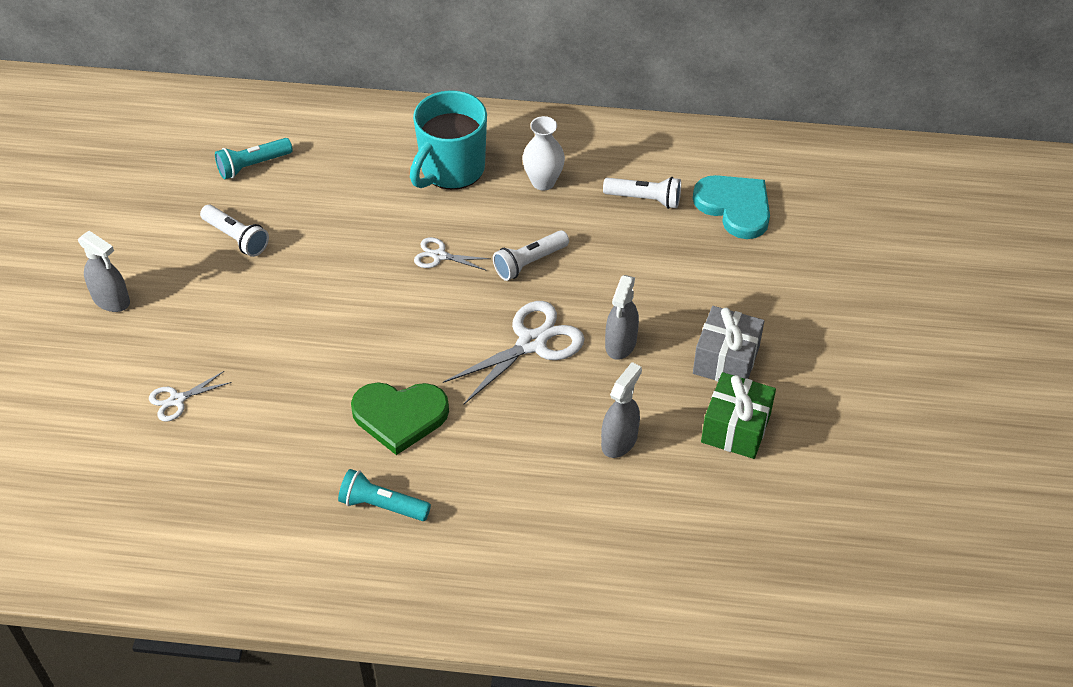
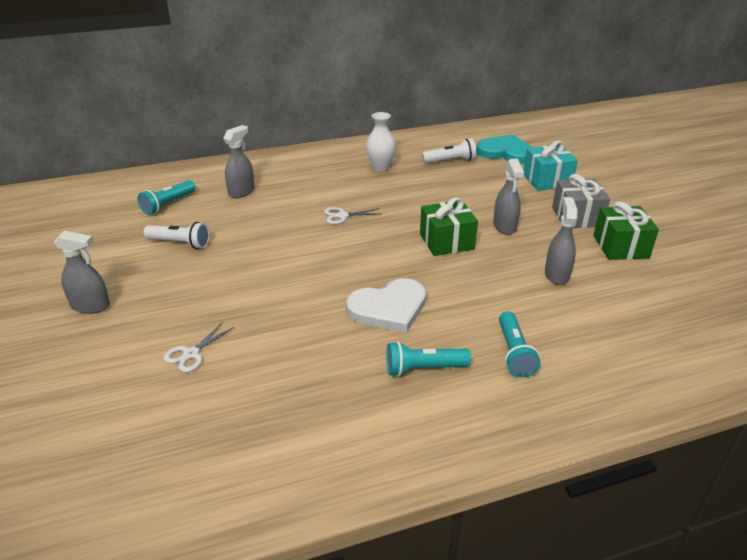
camera: 25 degrees left, 15 degrees down
green heart [351,382,449,455] -> white heart [346,278,426,333]
turquoise mug [410,90,487,190] -> none
white scissors [443,301,584,404] -> green gift [420,197,478,256]
white flashlight [493,230,569,281] -> none
none -> grey spray bottle [223,125,255,198]
none -> turquoise flashlight [499,311,541,377]
none -> turquoise gift [523,141,578,190]

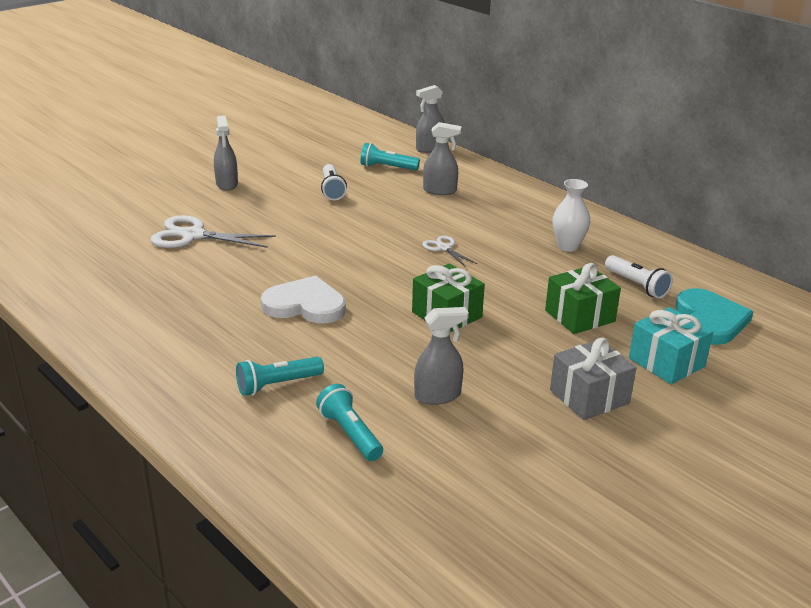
camera: 65 degrees right, 5 degrees down
white scissors [163,322,234,372] -> white scissors [151,215,276,248], size x1.88
white heart [346,278,426,333] -> white heart turned 150 degrees clockwise [261,276,346,323]
turquoise flashlight [386,341,471,377] -> turquoise flashlight moved to [316,384,383,461]
grey spray bottle [493,159,524,235] -> grey spray bottle moved to [416,85,445,153]
green gift [593,201,659,260] -> green gift moved to [545,263,621,334]

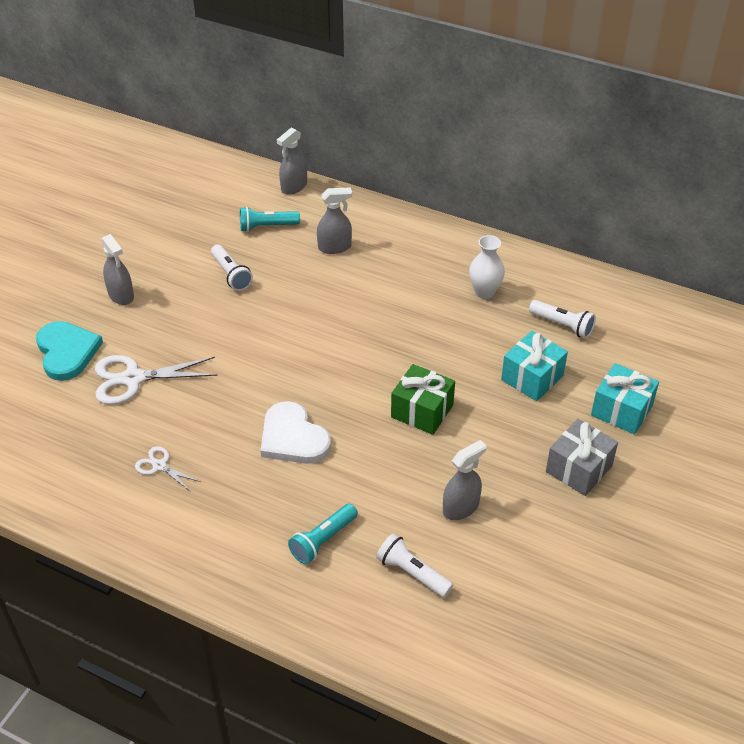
camera: 20 degrees left, 15 degrees up
white heart [261,276,346,323] -> white heart turned 120 degrees counterclockwise [260,401,331,464]
turquoise flashlight [316,384,383,461] -> white flashlight [377,533,453,597]
white scissors [422,236,477,267] -> white scissors moved to [135,446,201,492]
green gift [545,263,621,334] -> turquoise gift [501,331,568,401]
turquoise heart [676,288,753,345] -> turquoise heart moved to [36,321,103,381]

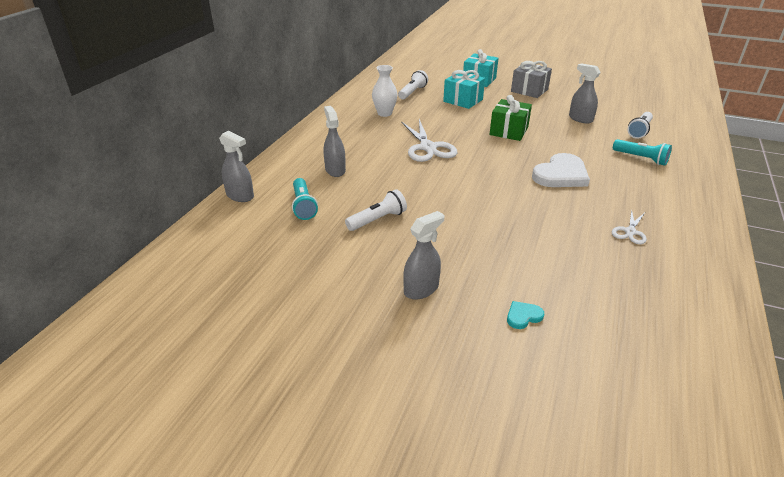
camera: 95 degrees left, 10 degrees down
turquoise heart [36,321,103,381] -> turquoise heart [507,301,544,329], size x0.45
white scissors [95,355,217,405] -> white scissors moved to [401,119,457,162]

